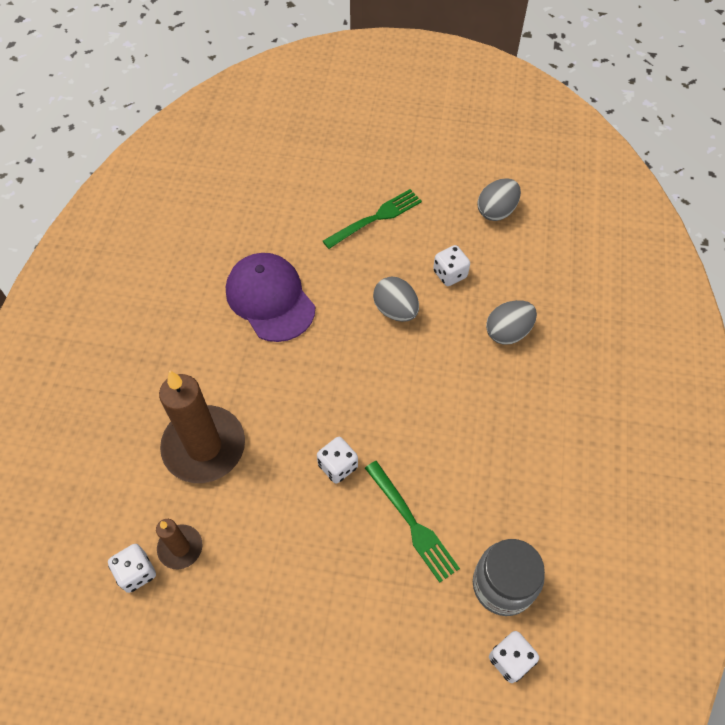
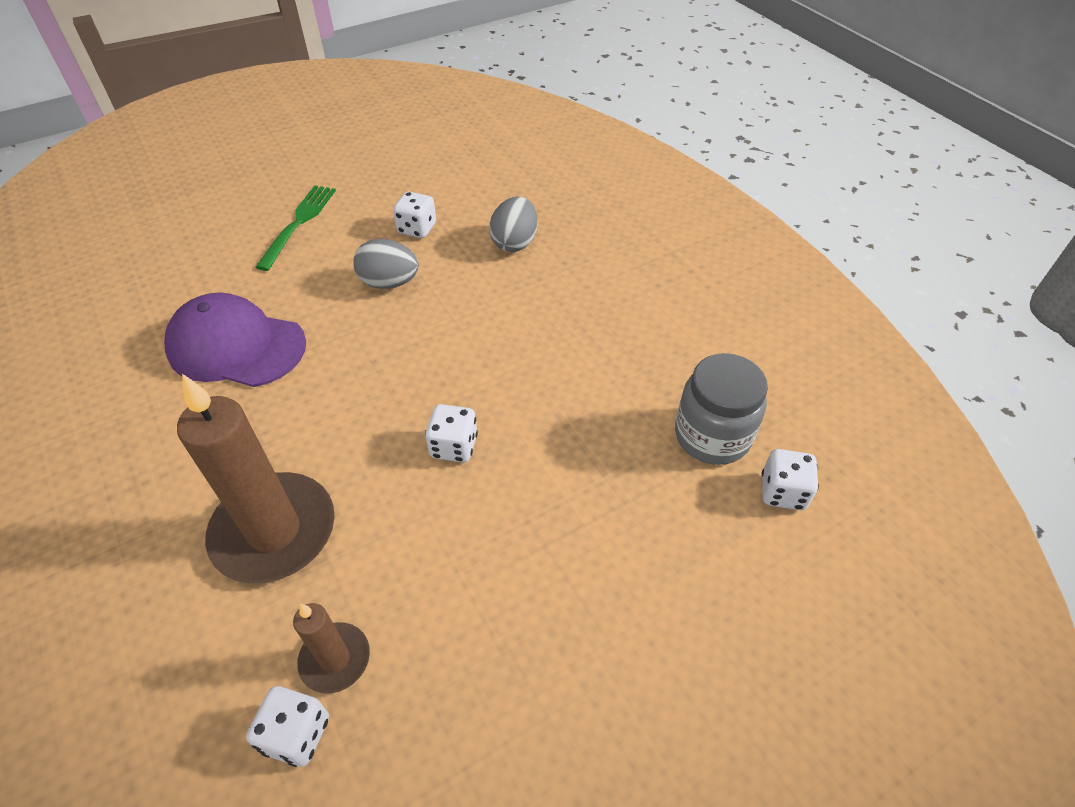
camera: 40 degrees left, 10 degrees down
green fork [365,461,460,583] -> none
grey egg [477,178,521,221] -> none

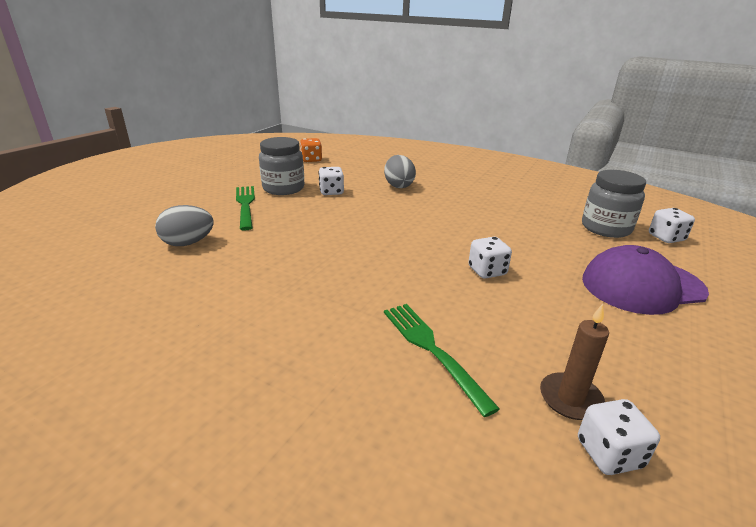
camera: 30 degrees left, 20 degrees down
purple cap [164,293,306,387] -> purple cap moved to [582,245,709,315]
brown candle [177,374,335,584] -> green fork [384,304,500,417]
grey egg [353,239,419,289] -> grey egg moved to [155,205,214,246]
none -> grey jar [259,137,304,195]
none -> orange dice [300,138,322,162]

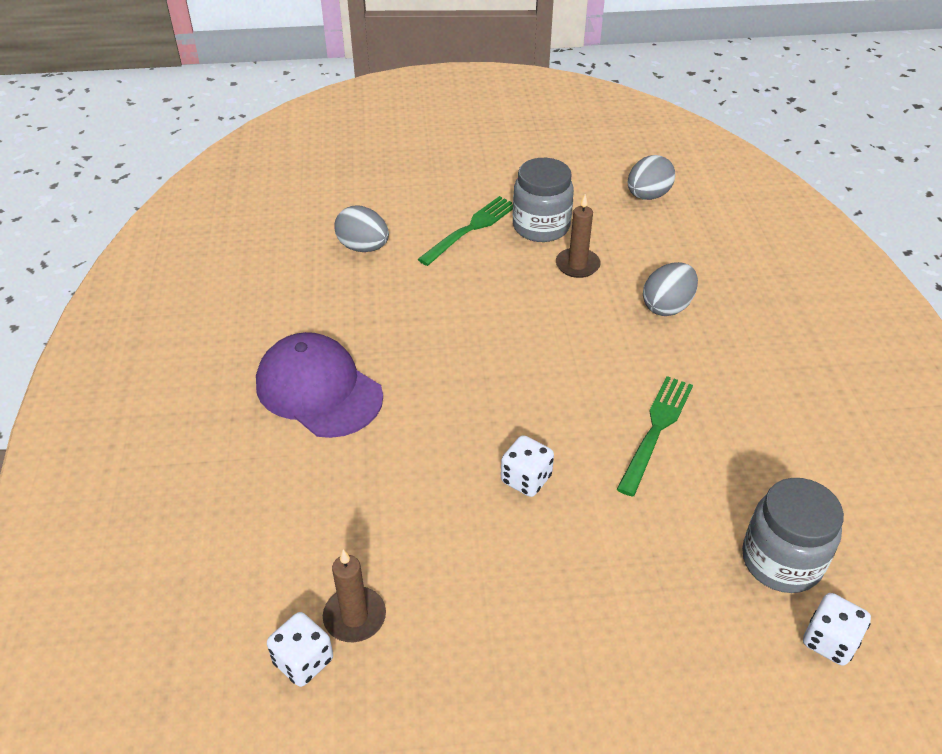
camera: 55 degrees right, 15 degrees up
orange dice [300,138,322,162] -> grey egg [628,155,675,200]
white dice [318,167,344,195] -> brown candle [556,194,601,278]
green fork [384,304,500,417] -> green fork moved to [617,376,693,497]
purple cap [582,245,709,315] -> purple cap moved to [256,332,383,438]

